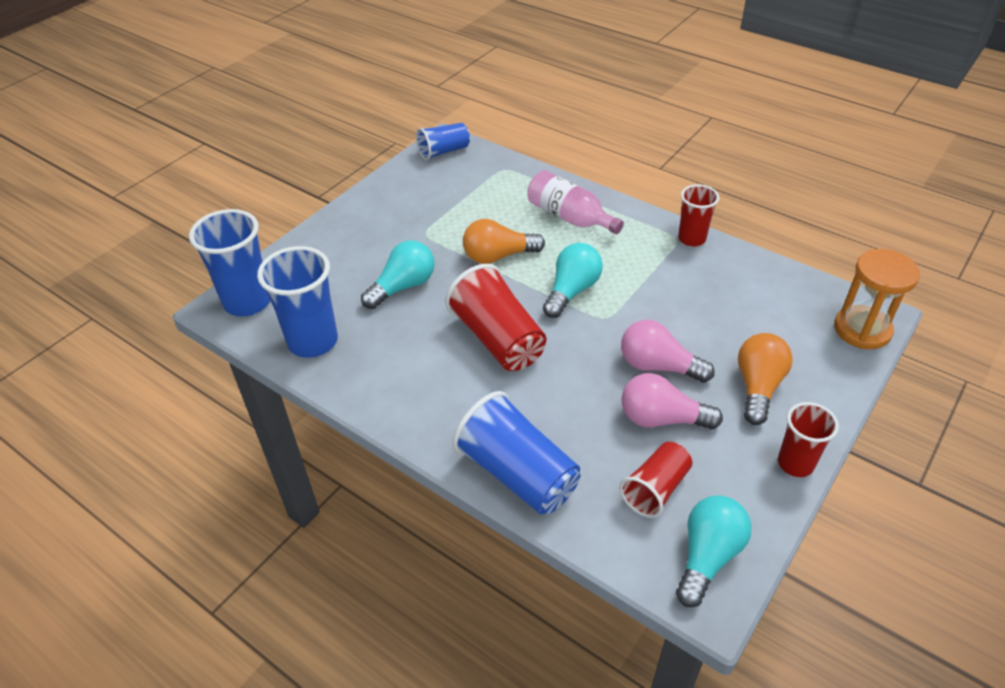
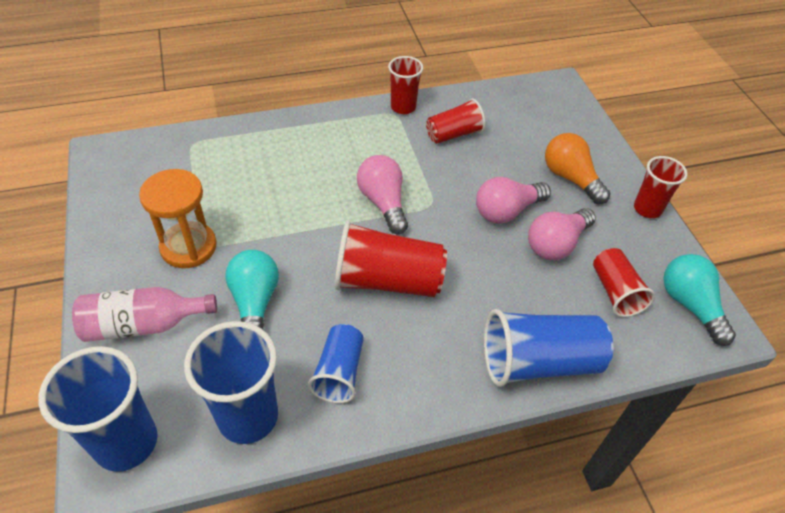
camera: 55 degrees left, 5 degrees up
blue cup [416,123,470,161] -> blue cup moved to [308,324,364,403]
orange light bulb [463,219,545,264] -> none
pink bottle [527,170,624,234] -> pink bottle moved to [72,287,217,342]
turquoise light bulb [543,243,603,318] -> pink light bulb [357,155,408,234]
orange hourglass [834,249,920,349] -> orange hourglass moved to [139,169,217,268]
none -> red cup [426,99,486,143]

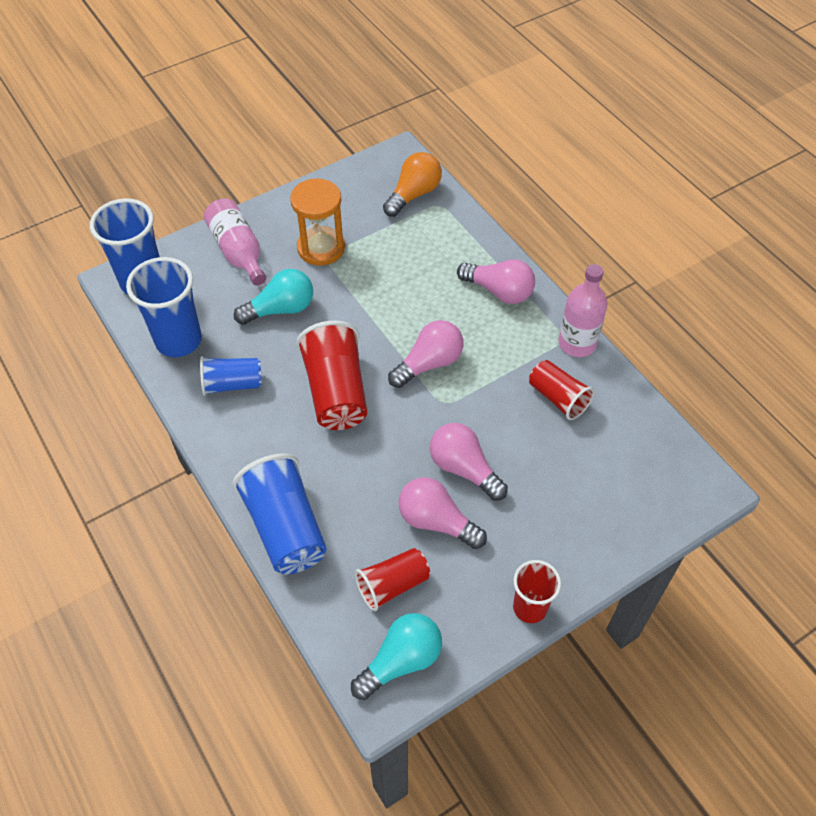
camera: 75 degrees right, 5 degrees up
red cup [388,56,423,114] -> pink bottle [559,264,608,357]
orange light bulb [545,133,610,204] -> orange light bulb moved to [383,152,442,217]
none -> pink light bulb [457,259,535,304]

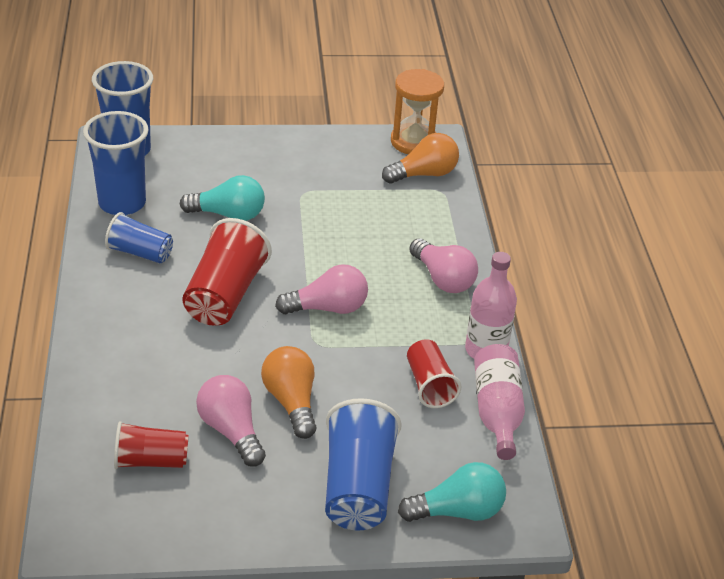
camera: 25 degrees right, 15 degrees down
pink bottle [204,199,266,286] -> pink bottle moved to [474,344,525,460]
blue cup [232,454,327,574] -> blue cup moved to [325,398,402,530]
orange hourglass [290,178,345,266] -> orange hourglass moved to [391,69,444,154]
turquoise light bulb [351,613,442,700] -> turquoise light bulb moved to [398,462,506,522]
pink light bulb [430,423,508,501] -> orange light bulb [261,346,316,439]
red cup [513,560,561,623] -> none

